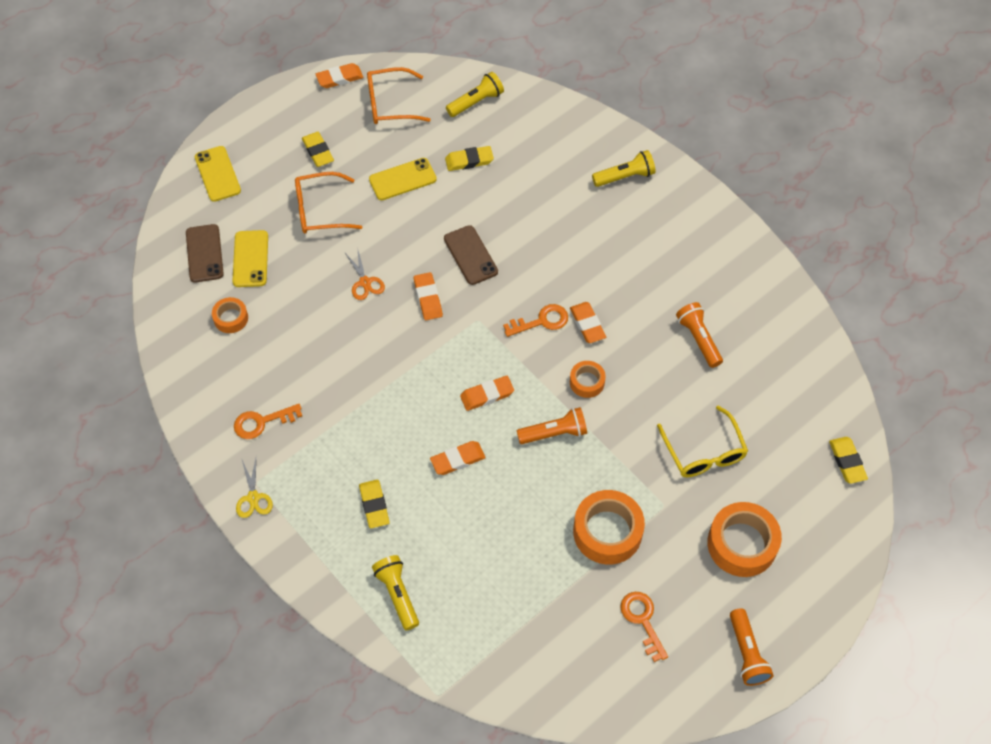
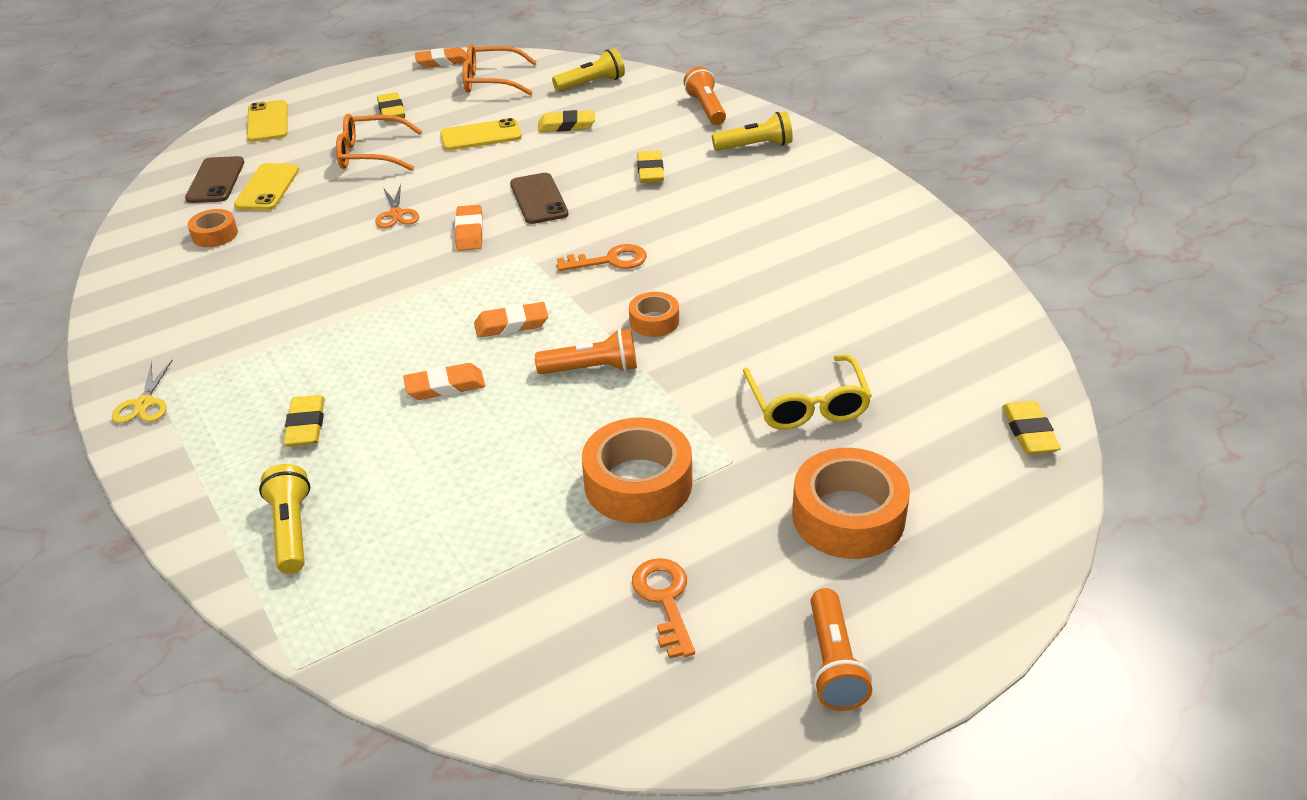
camera: 10 degrees right, 20 degrees down
orange key [234,404,302,439] -> none
orange eraser [570,302,606,343] -> none
orange flashlight [676,302,723,368] -> orange flashlight moved to [684,66,726,125]
none -> yellow eraser [637,151,664,183]

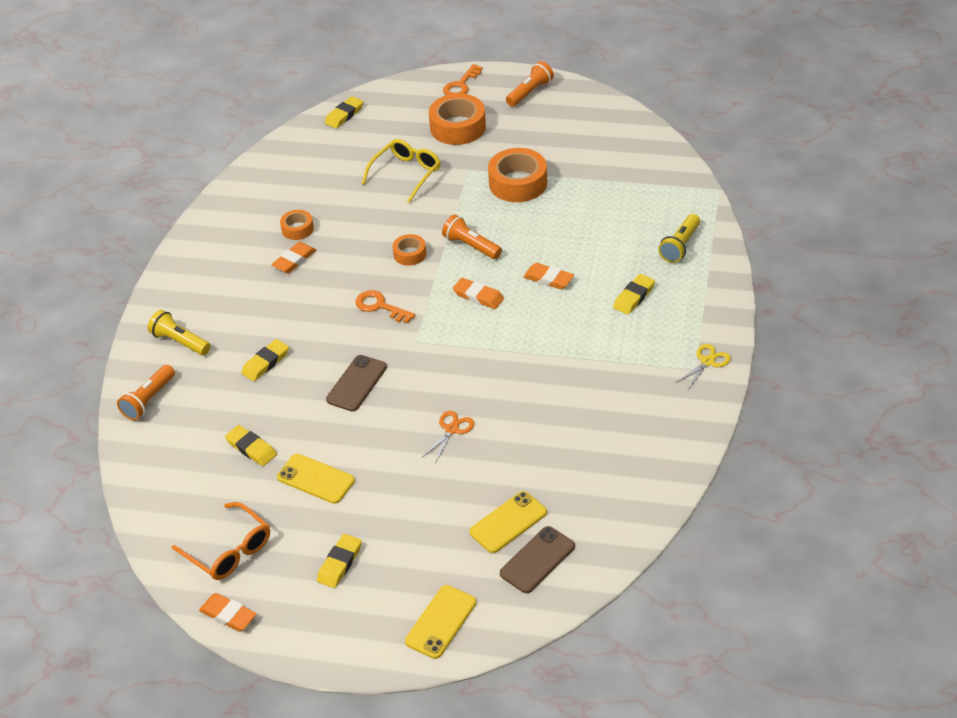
camera: 135 degrees left, 5 degrees up
orange tape [188,209,238,247] -> orange tape moved to [280,210,314,240]
orange glasses [336,114,423,171] -> none
orange eraser [455,205,483,251] -> orange eraser moved to [271,242,316,273]
yellow flashlight [552,48,625,92] -> none
orange key [632,558,695,659] -> orange key moved to [443,64,482,95]

